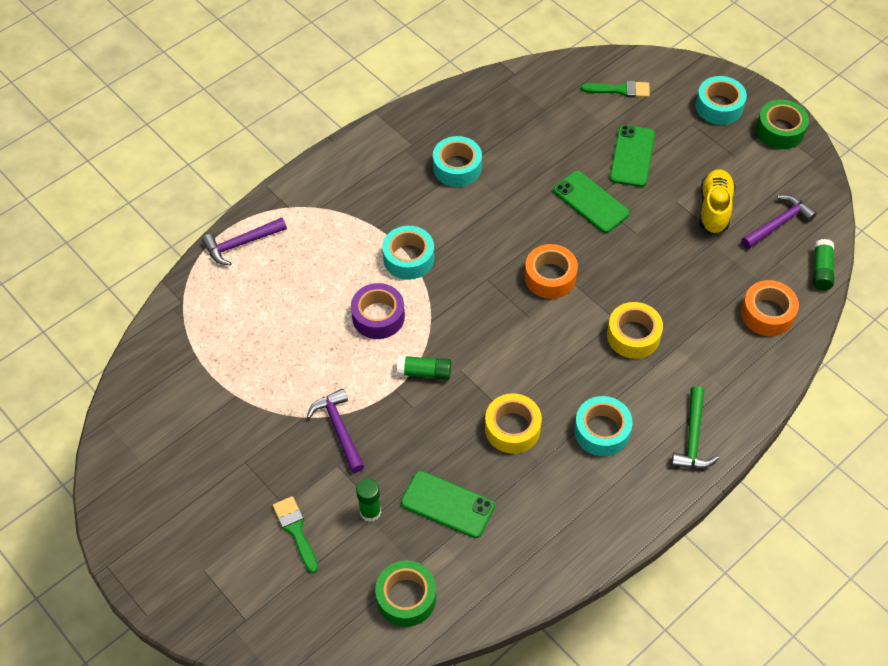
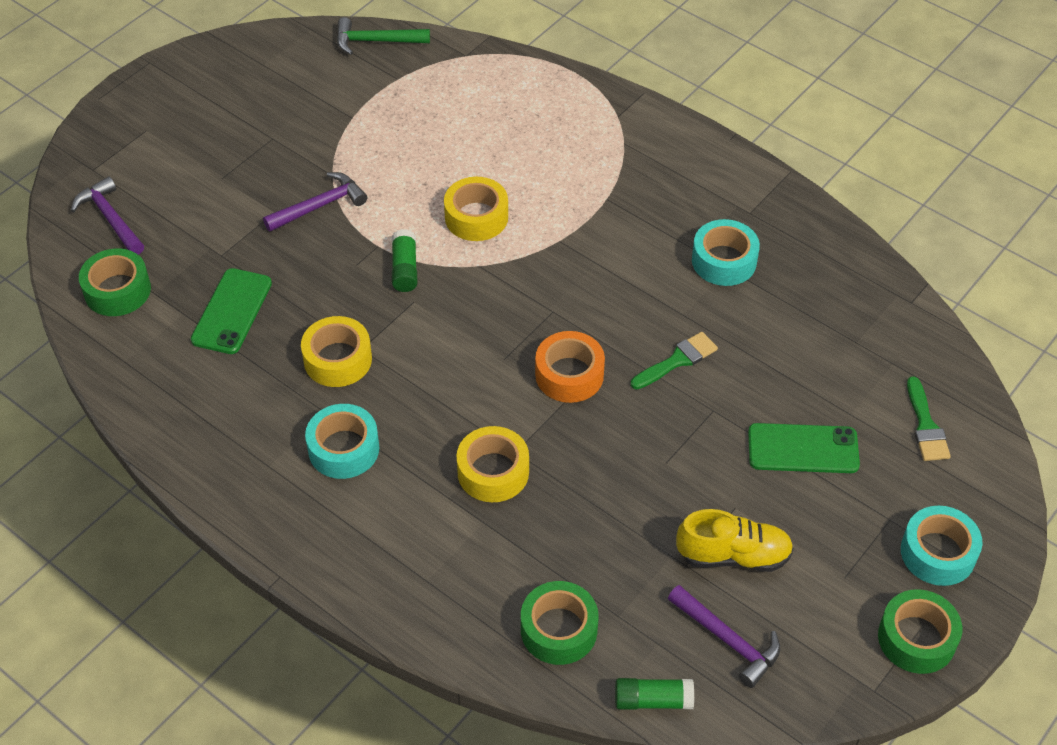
camera: 80 degrees right, 5 degrees down
purple hammer [202,217,287,266] -> purple hammer moved to [71,176,144,254]
green brush [273,496,318,573] -> green brush moved to [631,332,718,389]
purple tape [351,283,405,339] -> yellow tape [444,177,508,241]
green glue stick [356,478,381,522] -> none
turquoise tape [382,226,434,280] -> none
green phone [553,171,630,233] -> none
green hammer [671,386,719,469] -> green hammer moved to [336,17,430,55]
orange tape [741,280,799,336] -> green tape [521,581,598,665]

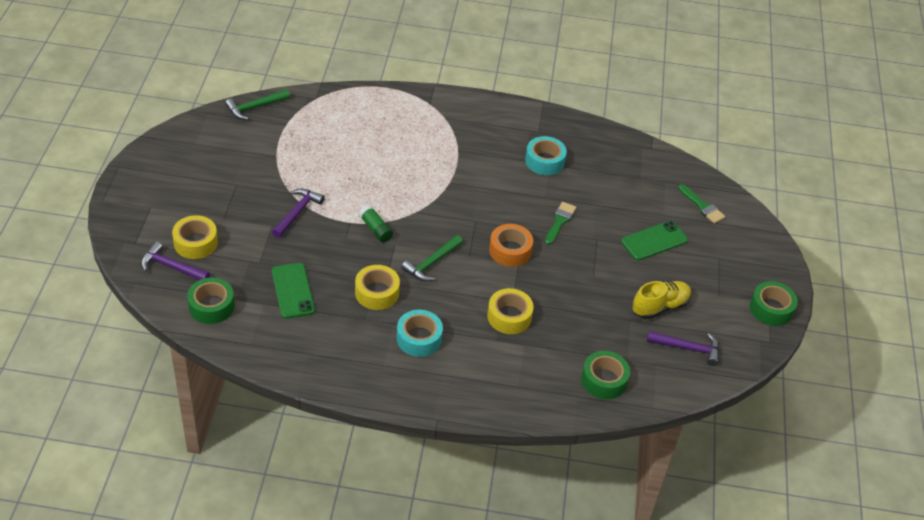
camera: 35 degrees left, 5 degrees down
yellow tape [444,177,508,241] -> yellow tape moved to [172,215,218,259]
green glue stick [615,678,694,710] -> none
turquoise tape [901,506,982,586] -> none
none -> green hammer [401,235,463,281]

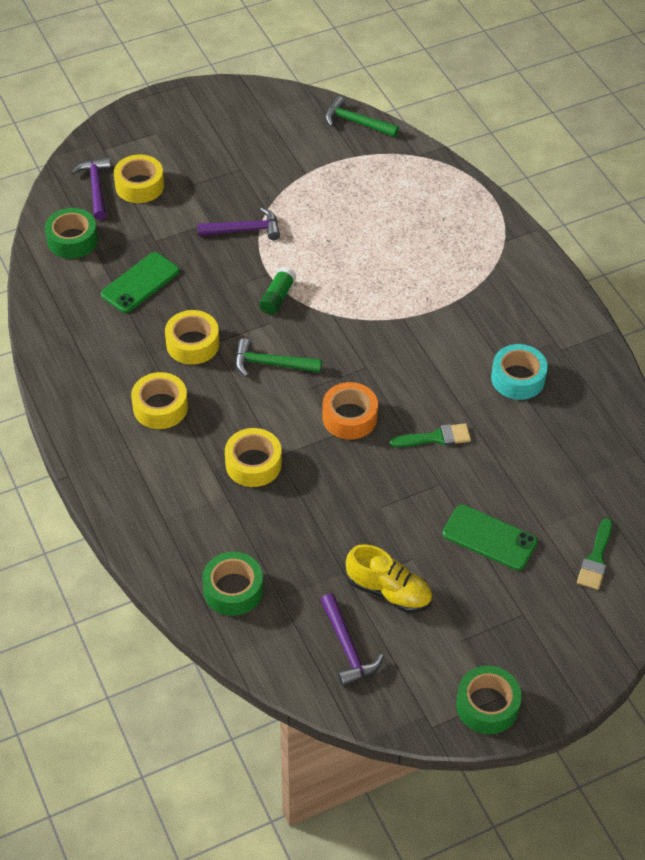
camera: 60 degrees right, 5 degrees up
turquoise tape [397,310,443,357] -> yellow tape [131,372,188,429]

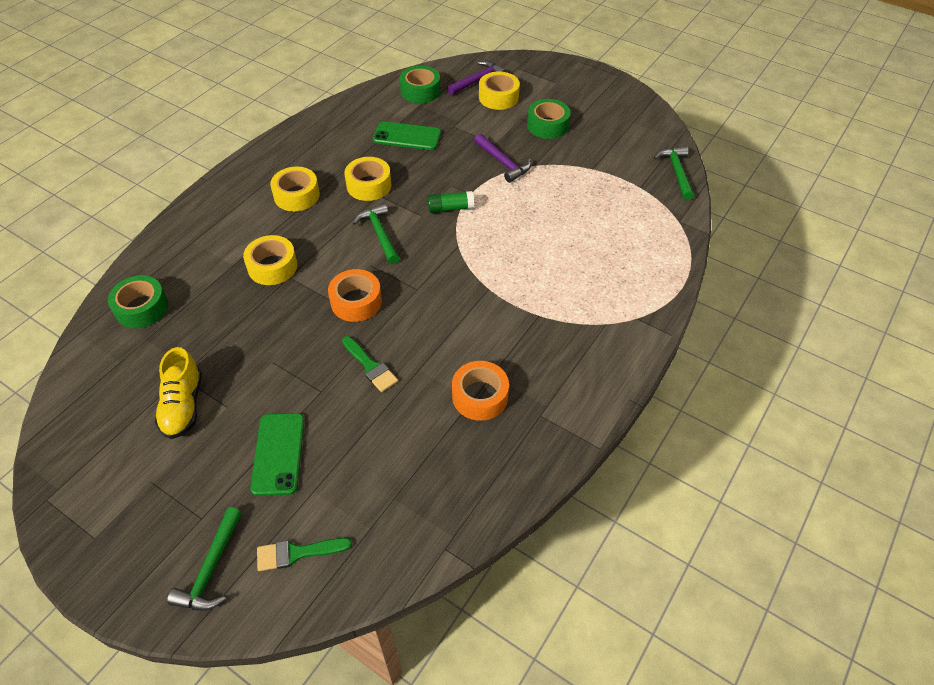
camera: 60 degrees right, 0 degrees up
purple hammer [321,593,384,686] -> none
green tape [456,666,522,734] -> green tape moved to [527,99,571,139]
turquoise tape [491,344,548,400] -> orange tape [452,361,509,421]
none -> green hammer [167,507,242,611]

